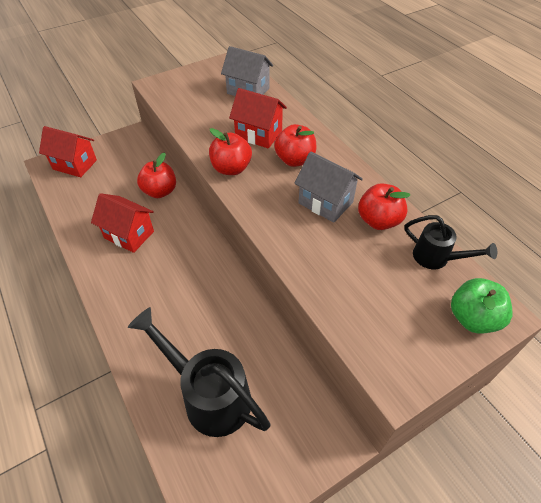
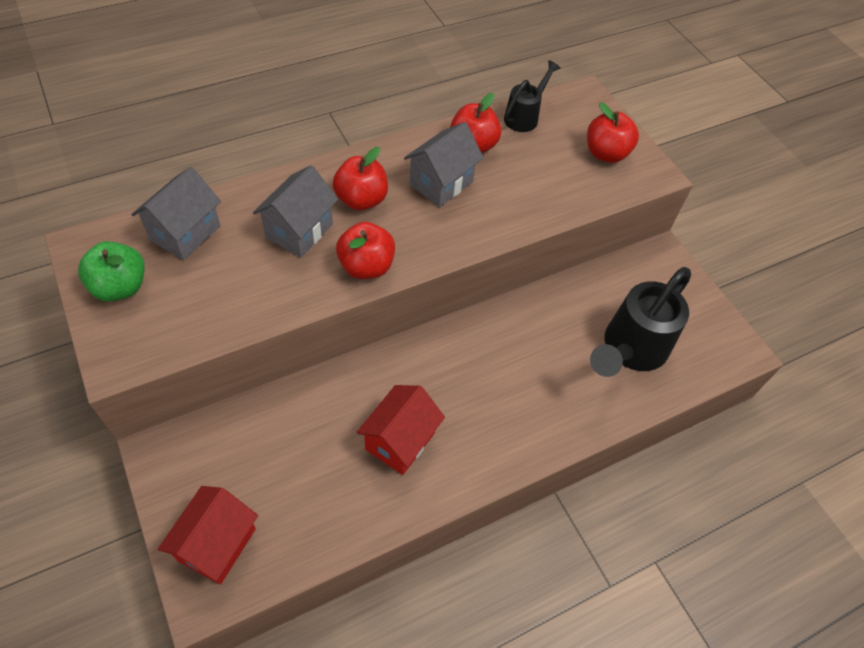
camera: 90 degrees left, 5 degrees up
red apple [137,152,176,198] -> red apple moved to [587,102,639,163]
red house [229,88,287,149] -> grey house [253,165,338,257]
green apple [451,278,512,334] -> green apple moved to [78,241,145,302]

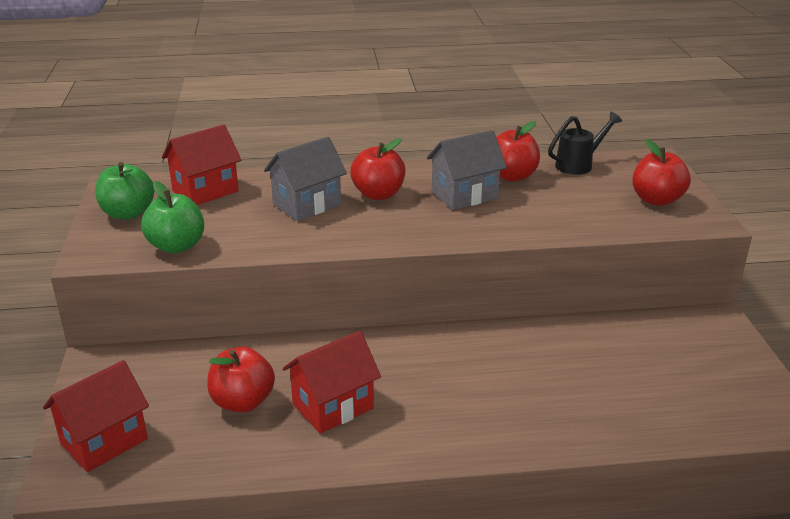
camera: 25 degrees right, 25 degrees down
grey house [131,167,221,260] -> red house [162,125,241,205]
red apple [336,222,395,279] -> red apple moved to [207,347,275,412]
black watering can [590,267,691,377] -> none
none -> green apple [141,181,204,253]

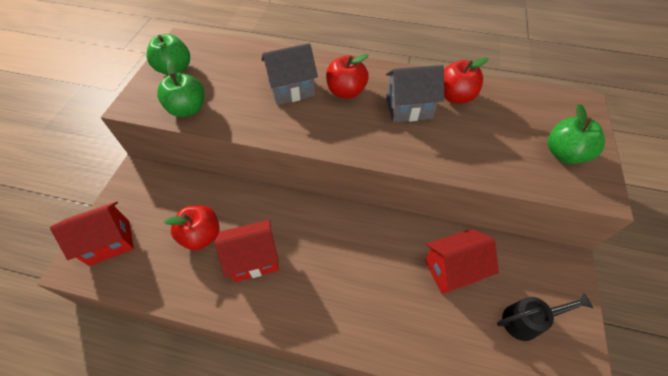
camera: 20 degrees right, 25 degrees up
red house [162,125,241,205] -> red house moved to [425,229,499,294]
black watering can [548,112,622,175] -> black watering can moved to [497,293,593,341]
red apple [632,139,691,206] -> green apple [548,104,605,164]

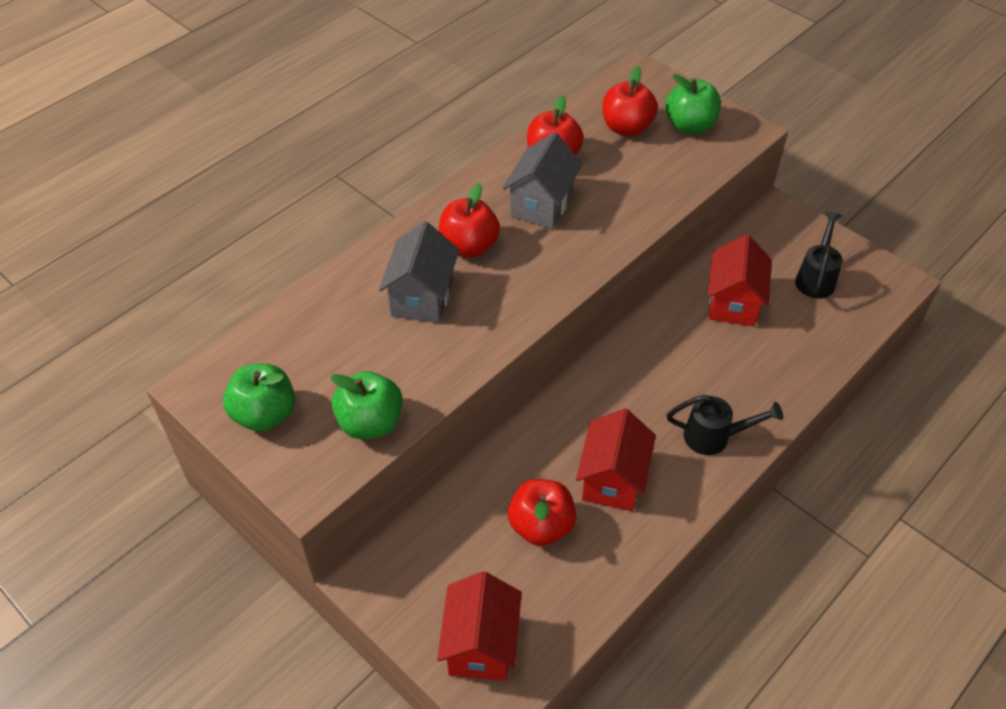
camera: 60 degrees left, 5 degrees down
none -> red apple [602,66,658,136]
none -> black watering can [667,395,783,455]

